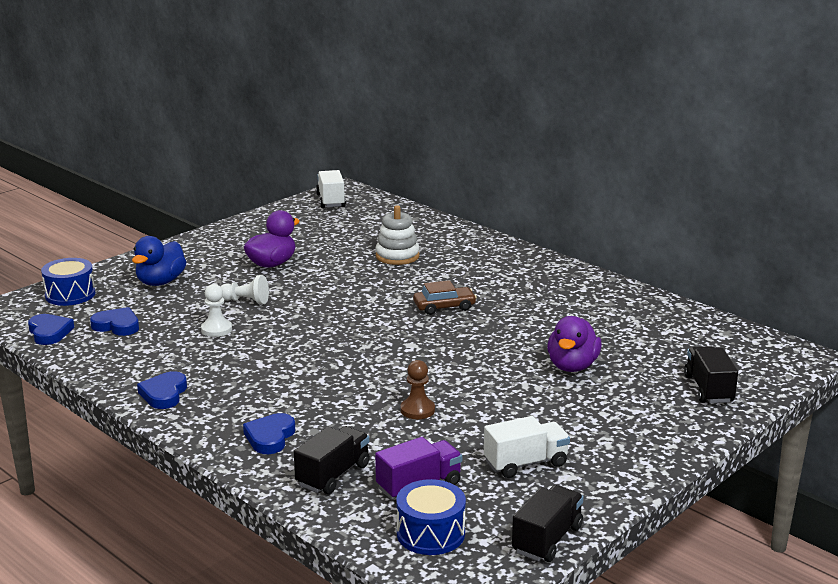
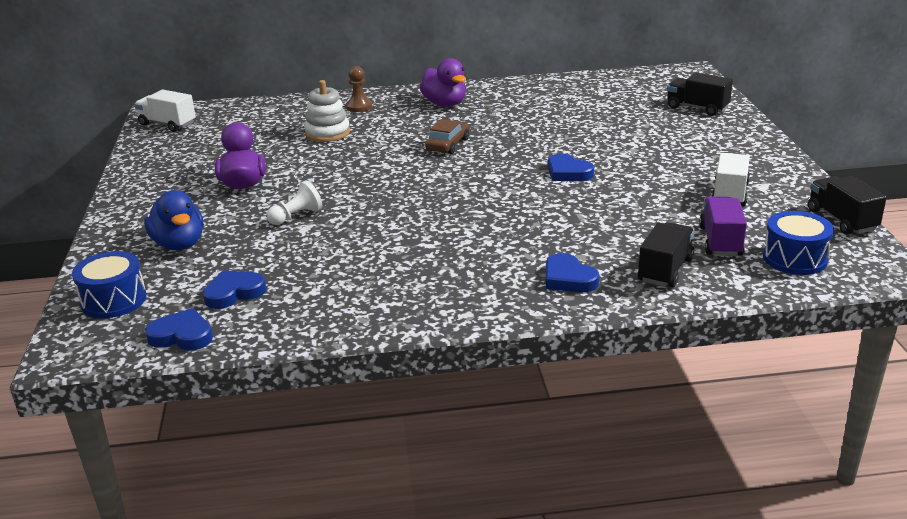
camera: 50 degrees left, 5 degrees up
blue heart [137,371,187,409] -> blue heart moved to [548,154,594,181]
white pawn [201,284,232,337] -> none
black truck [294,426,370,494] -> black truck turned 45 degrees clockwise [638,222,694,287]
brown pawn [400,360,435,419] -> brown pawn moved to [346,66,372,112]
purple duck [547,316,602,372] -> purple duck moved to [420,58,466,107]

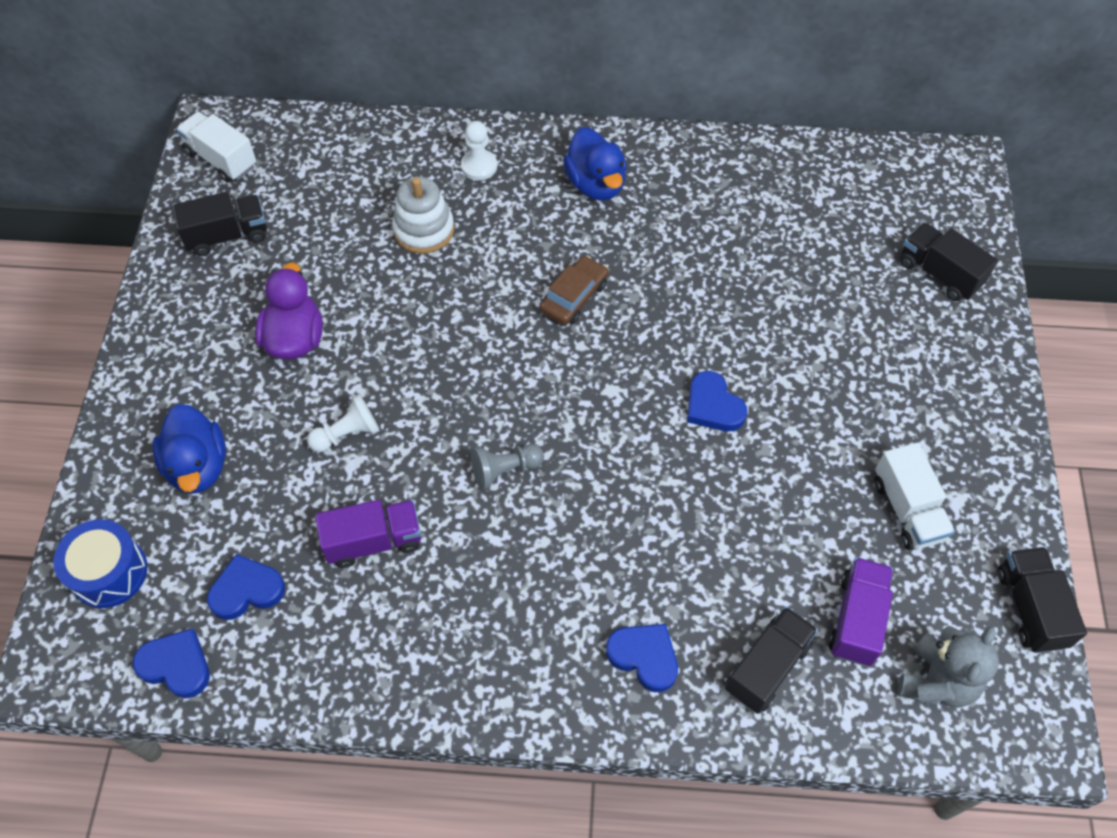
camera: 10 degrees right, 30 degrees up
brown pawn [346,66,372,112] -> white pawn [461,121,497,180]
purple duck [420,58,466,107] -> blue duck [563,127,627,200]
blue heart [546,253,599,292] -> blue heart turned 150 degrees clockwise [606,624,678,692]
white truck [711,153,750,207] -> white truck turned 135 degrees clockwise [874,443,955,550]
blue drum [763,211,834,275] -> grey teddy bear [898,626,999,707]
none -> black truck [172,192,267,256]
none -> purple truck [315,500,421,568]
none -> grey pawn [471,444,544,490]

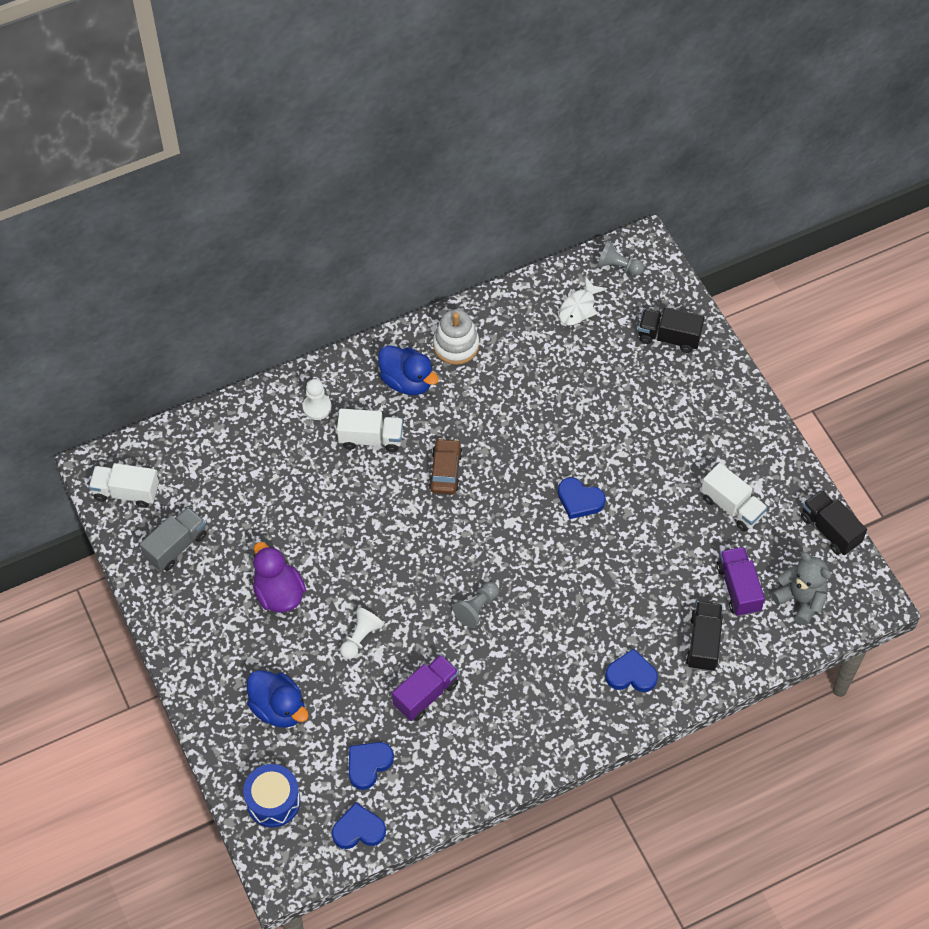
camera: 30 degrees left, 0 degrees up
black truck [172,192,267,256] -> grey truck [140,507,206,571]
white stacking toy [392,177,454,254] -> white stacking toy moved to [433,309,479,365]
grey teddy bear [898,626,999,707] -> grey teddy bear turned 45 degrees counterclockwise [771,552,831,625]
none -> white truck [337,409,403,452]
none -> white fish [559,277,607,326]
none -> grey pawn [597,240,644,276]

